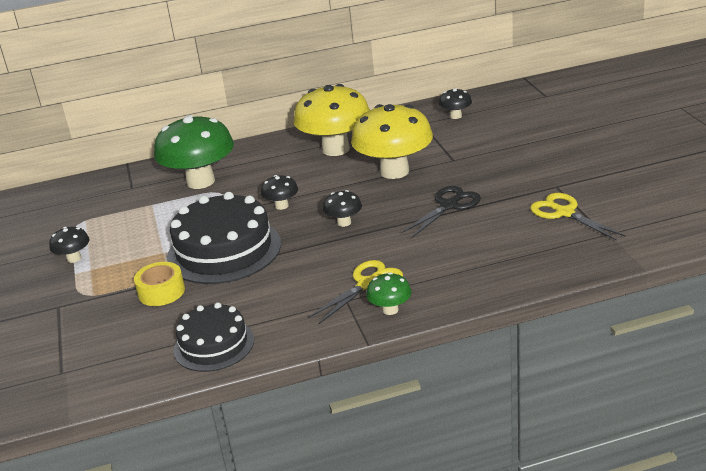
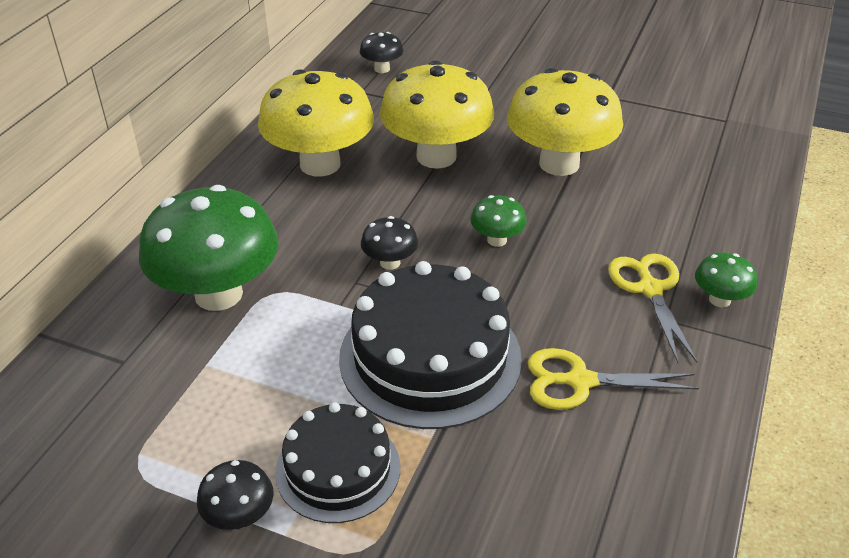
camera: 55 degrees left, 10 degrees up
yellow tape [134,262,185,306] -> none
black cake [174,302,254,372] -> black cake moved to [275,402,400,523]
black mushroom [323,190,362,227] -> green mushroom [470,195,527,247]
black scissors [401,186,481,238] -> yellow mushroom [507,68,623,176]
yellow scissors [530,193,626,241] -> yellow scissors moved to [528,348,699,410]

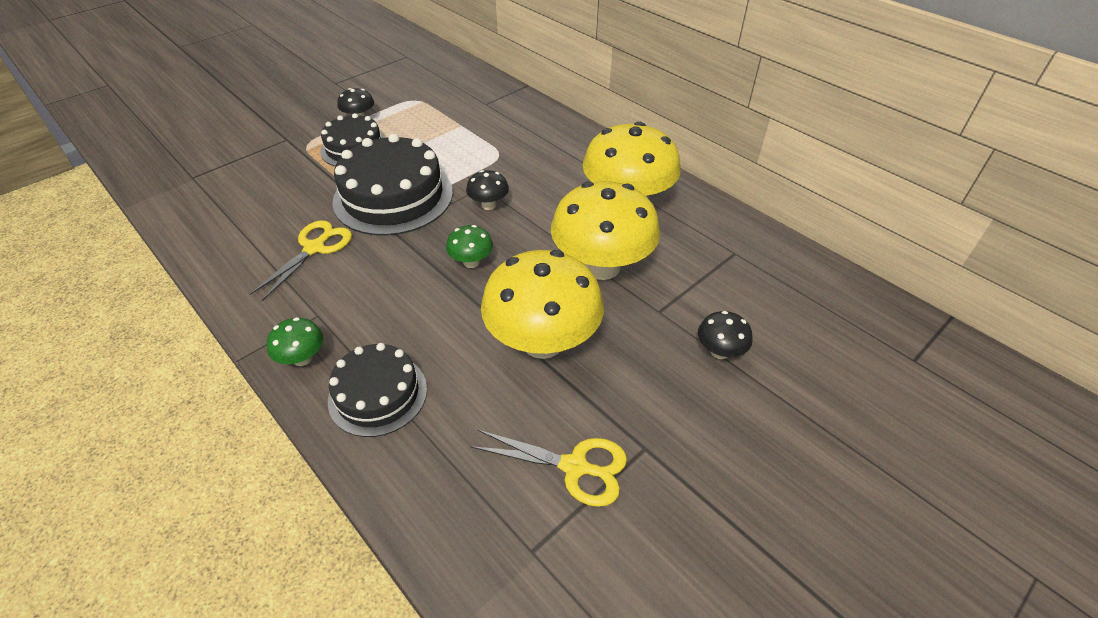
camera: 115 degrees right, 5 degrees up
green mushroom [139,185,279,311] -> none
black mushroom [360,32,403,73] -> black mushroom moved to [698,311,752,359]
yellow scissors [608,253,697,363] -> yellow scissors moved to [471,430,627,507]
none -> black cake [328,343,427,437]

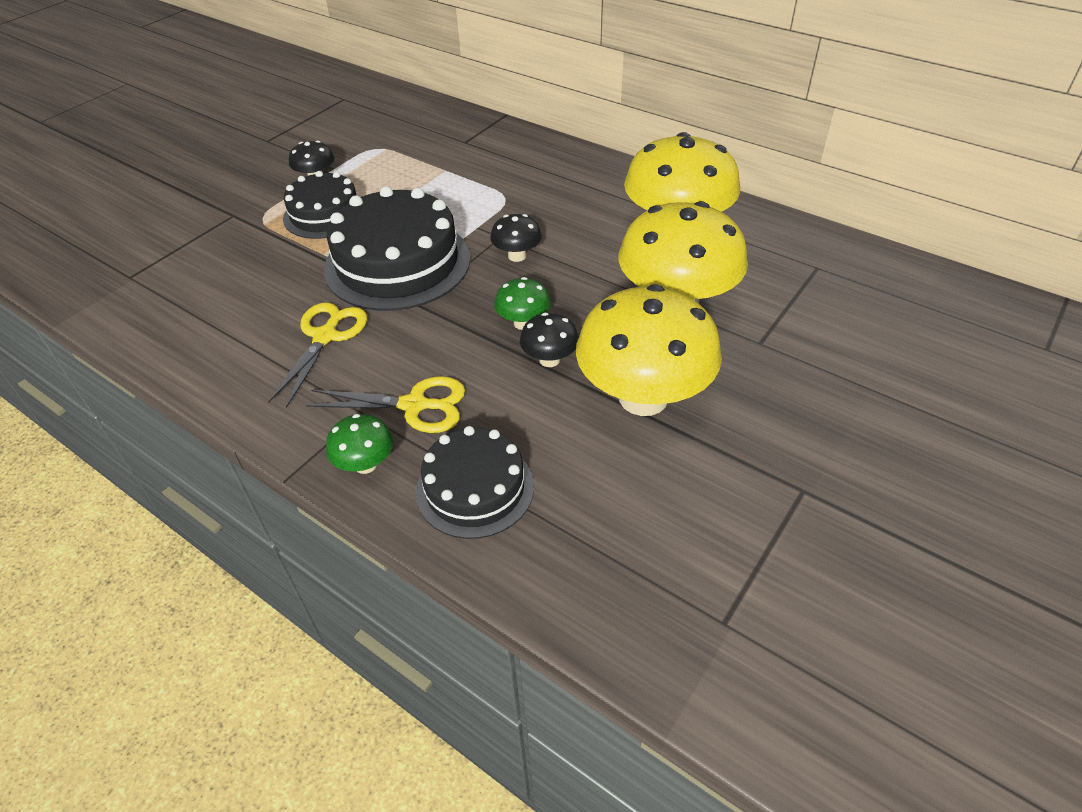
camera: 10 degrees left, 0 degrees up
yellow scissors [471,430,627,507] -> yellow scissors moved to [306,376,465,433]
black mushroom [698,311,752,359] -> black mushroom moved to [520,313,579,367]

